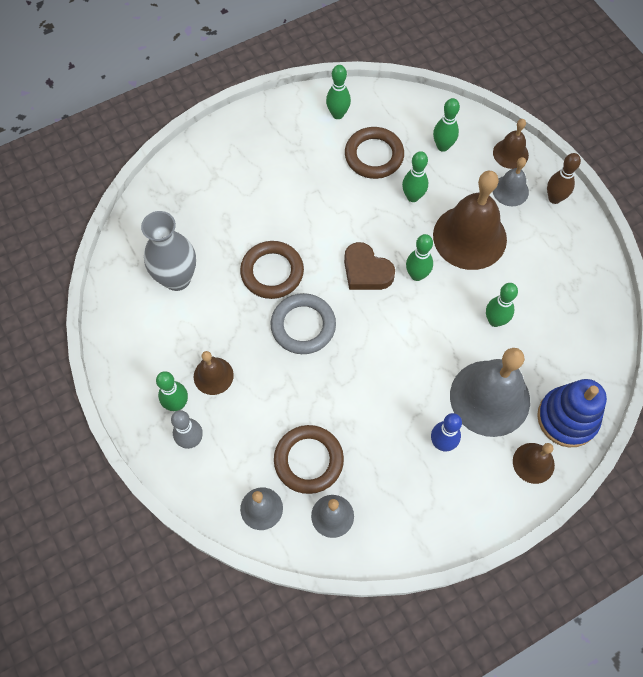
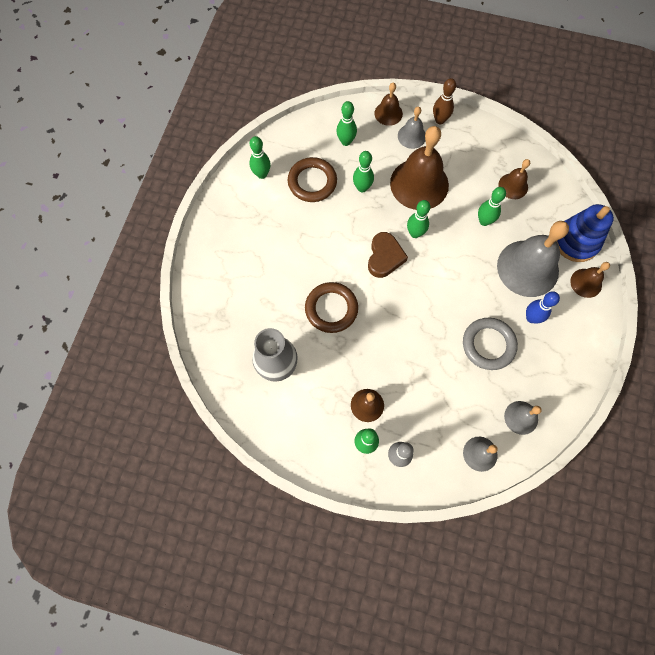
camera: 45 degrees left, 5 degrees up
grey ring [271,293,336,354] -> grey ring moved to [463,318,518,370]
brown ring [274,425,344,494] -> none
brown heart [344,242,395,290] -> brown heart turned 75 degrees counterclockwise [368,232,408,278]
none -> brown bell [498,159,530,199]

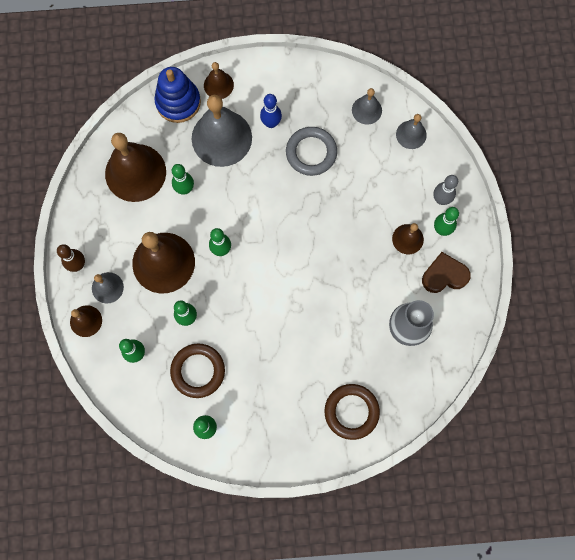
camera: 110 degrees left, 5 degrees up
brown ring [305,282,358,333] -> brown ring moved to [324,384,380,440]
brown heart [368,232,408,278] -> brown heart moved to [422,252,471,293]
brown bell [498,159,530,199] -> brown bell [105,133,166,202], size x1.98

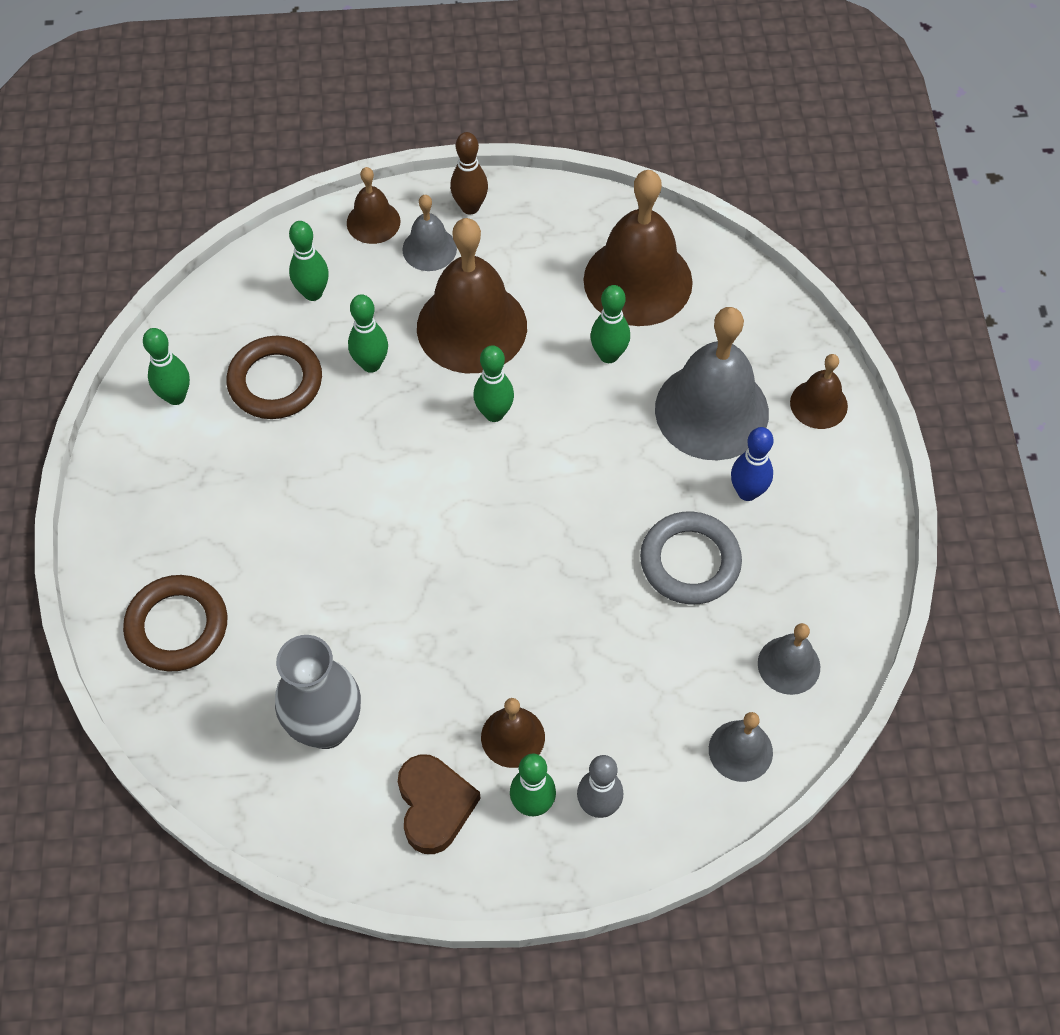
camera: 90 degrees right, 15 degrees down
blue stacking toy [154,67,201,123] -> none

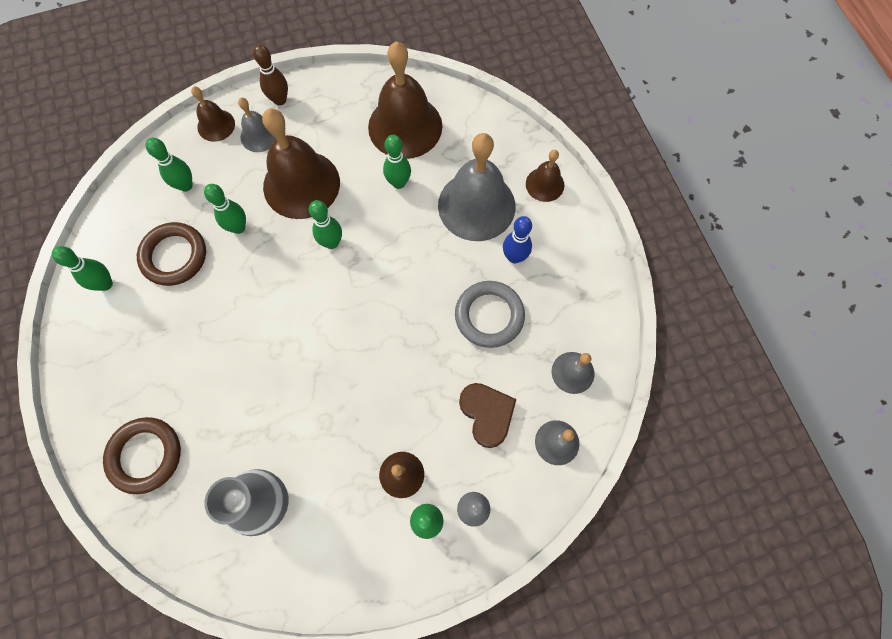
camera: 15 degrees left, 10 degrees up
brown heart [398,754,481,854] -> brown heart moved to [459,383,516,448]

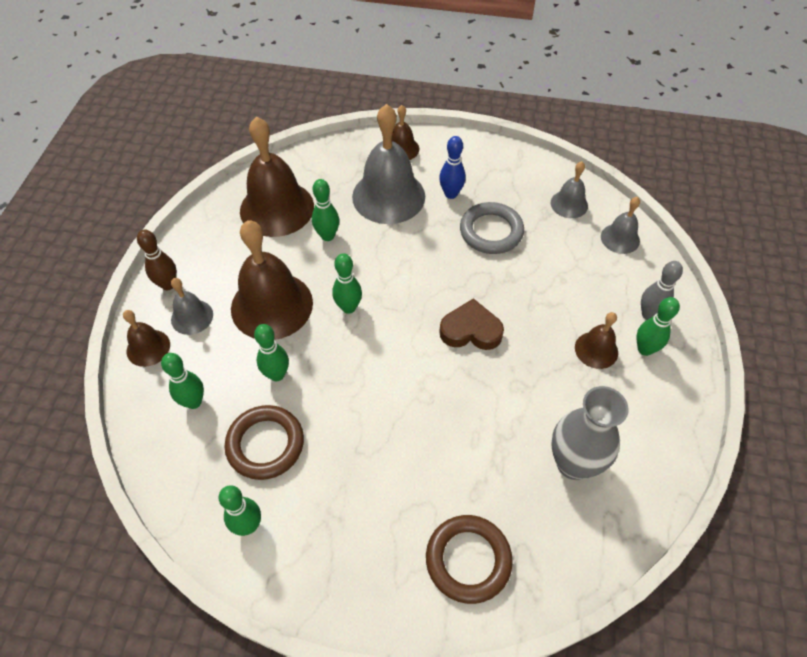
camera: 60 degrees left, 15 degrees down
brown heart [459,383,516,448] -> brown heart moved to [439,298,504,350]

